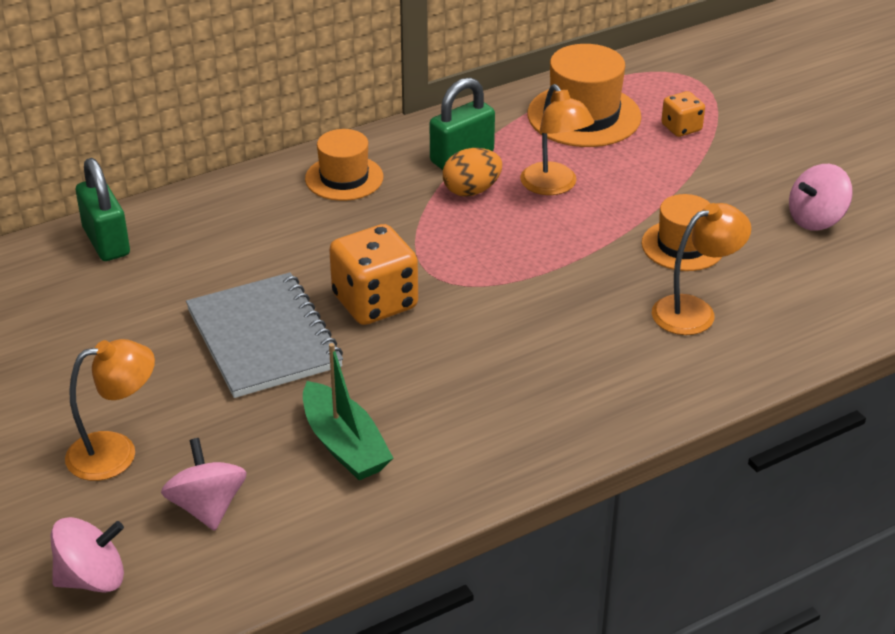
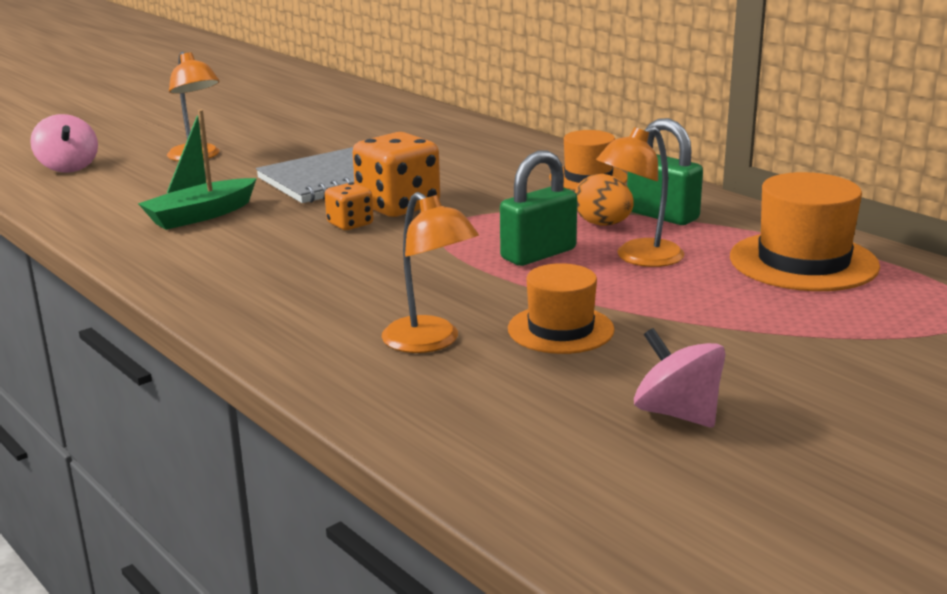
camera: 80 degrees right, 15 degrees down
green padlock [76,158,130,261] -> green padlock moved to [500,150,577,266]
pink spinning top [161,438,247,531] -> none
orange dice [661,91,705,137] -> orange dice moved to [325,182,374,230]

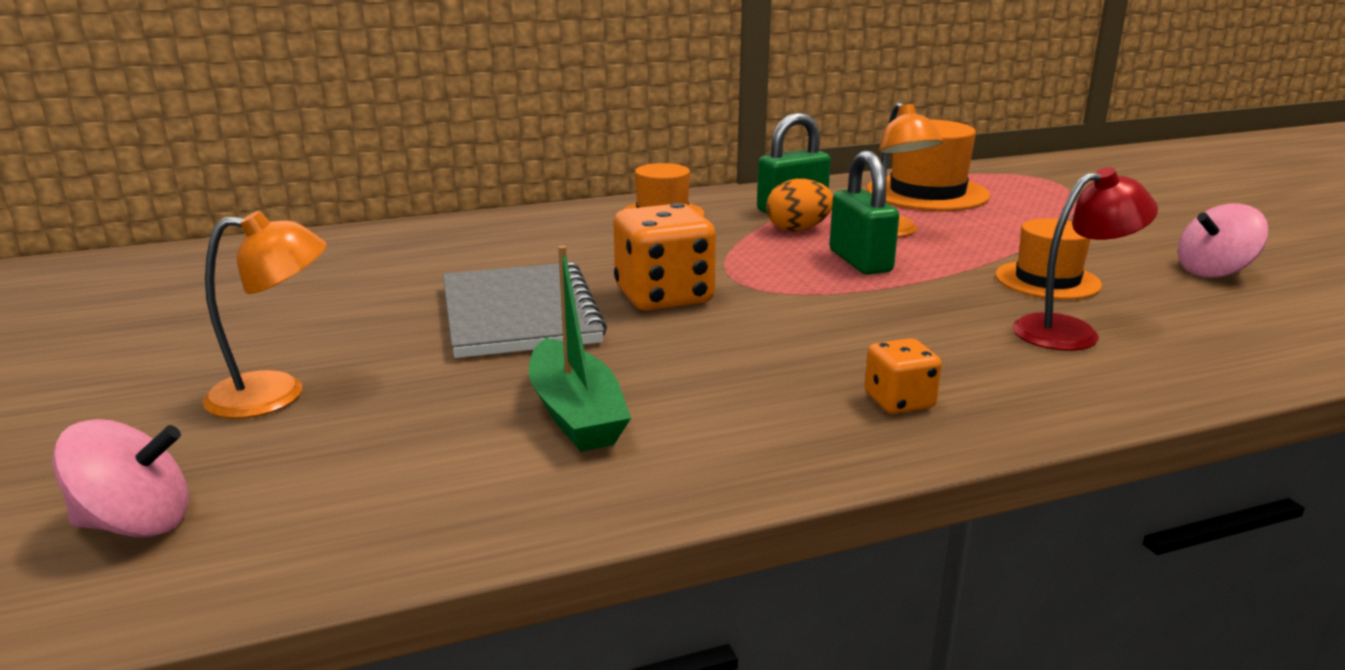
camera: 70 degrees left, 0 degrees up
orange dice [325,182,374,230] -> orange dice moved to [864,338,942,414]
orange lamp [382,192,479,353] -> red lamp [1012,167,1158,351]

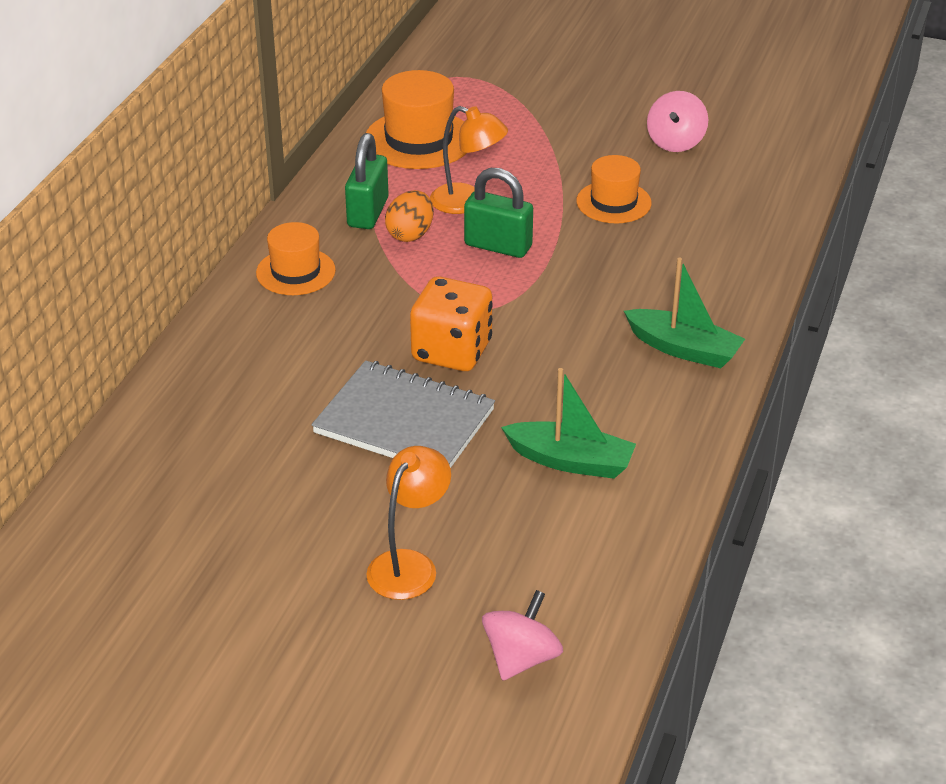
camera: 50 degrees left, 15 degrees up
orange dice [864,338,942,414] -> green boat [624,258,745,368]
red lamp [1012,167,1158,351] -> none

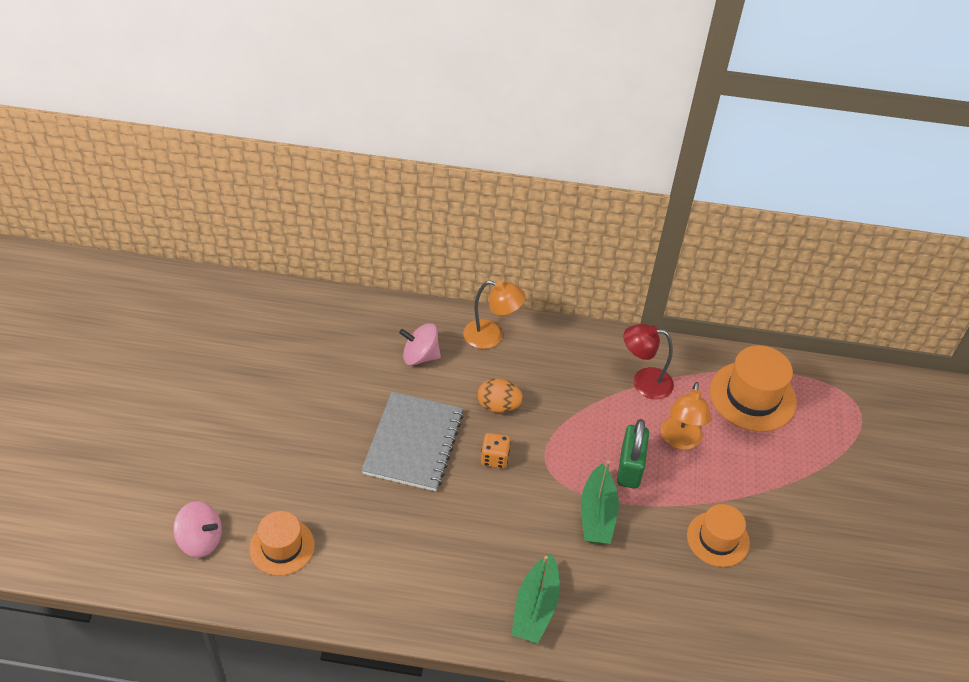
camera: 75 degrees right, 10 degrees up
orange hat [256,222,336,295] -> orange hat moved to [249,511,315,576]
green padlock [345,133,389,229] -> red lamp [624,324,674,399]
orange lamp [366,446,451,600] -> orange lamp moved to [463,280,526,349]
orange egg [385,190,434,242] -> orange egg moved to [477,378,523,413]
orange dice [410,276,493,371] -> orange dice [481,433,511,469], size x0.54
green boat [501,368,636,479] -> green boat moved to [581,461,619,544]
pink spinning top [647,91,708,152] -> pink spinning top moved to [399,323,441,366]

